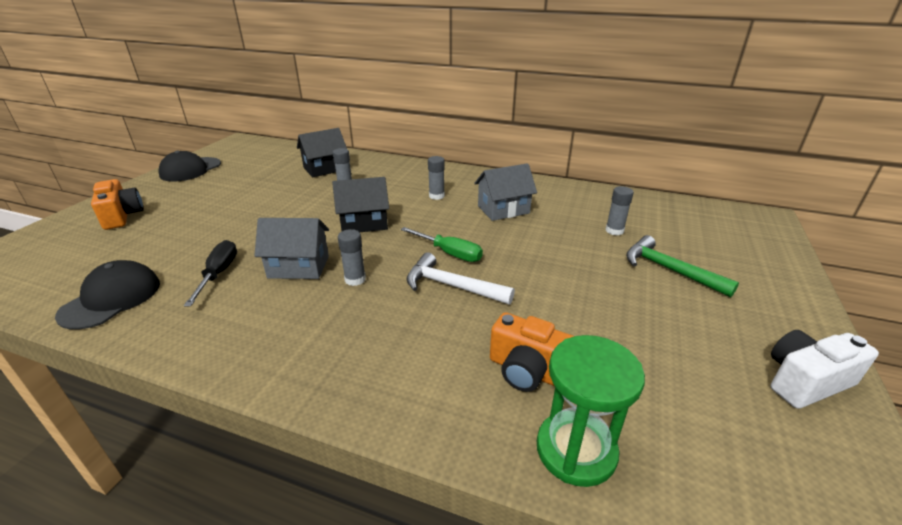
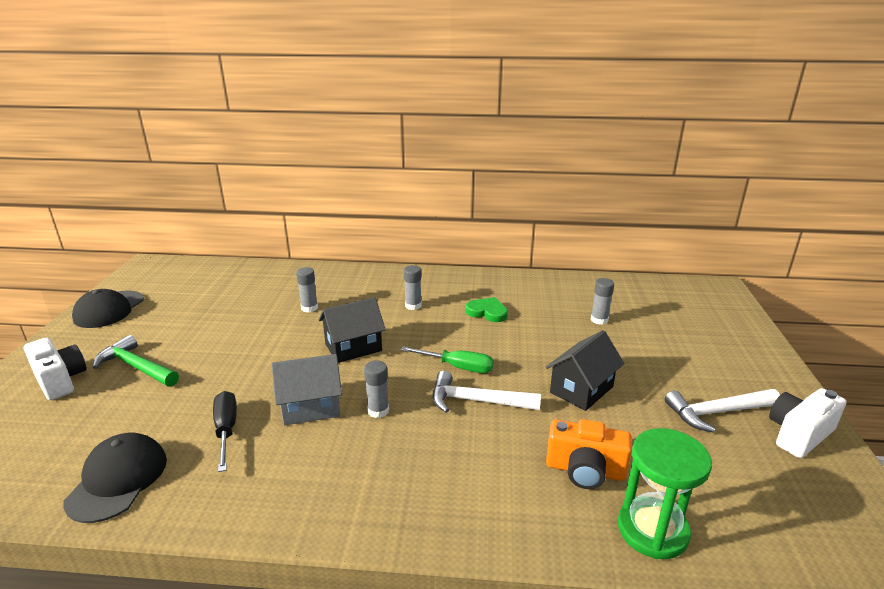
camera: 15 degrees left, 5 degrees down
orange camera [91,179,144,230] -> white camera [24,338,87,400]
black house [297,128,347,177] -> black house moved to [546,330,624,411]
grey house [474,163,537,221] -> green heart [465,297,508,322]
green hammer [626,235,739,297] -> green hammer moved to [93,335,179,387]
none -> white hammer [665,389,780,433]

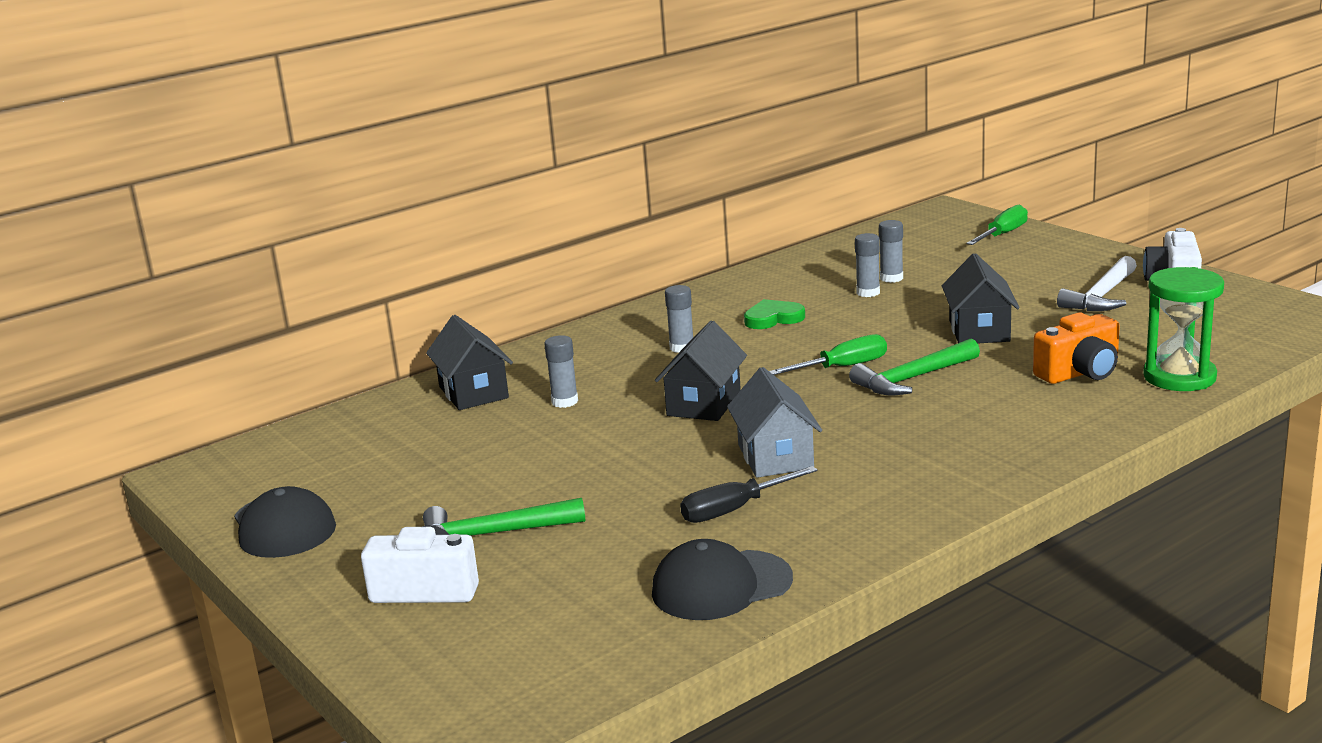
camera: 40 degrees left, 5 degrees down
black cap [63,433,167,523] -> black cap turned 75 degrees counterclockwise [652,539,793,620]
black screwdriver [213,391,237,472] -> black screwdriver turned 60 degrees counterclockwise [680,466,818,523]
grey house [272,354,342,425] -> grey house turned 45 degrees counterclockwise [727,367,822,478]
grey glue stick [364,360,389,418] -> grey glue stick moved to [855,233,880,297]
white hammer [433,371,541,413] -> green hammer [849,338,980,396]
none -> black house [426,315,513,410]
none -> green screwdriver [966,205,1028,245]

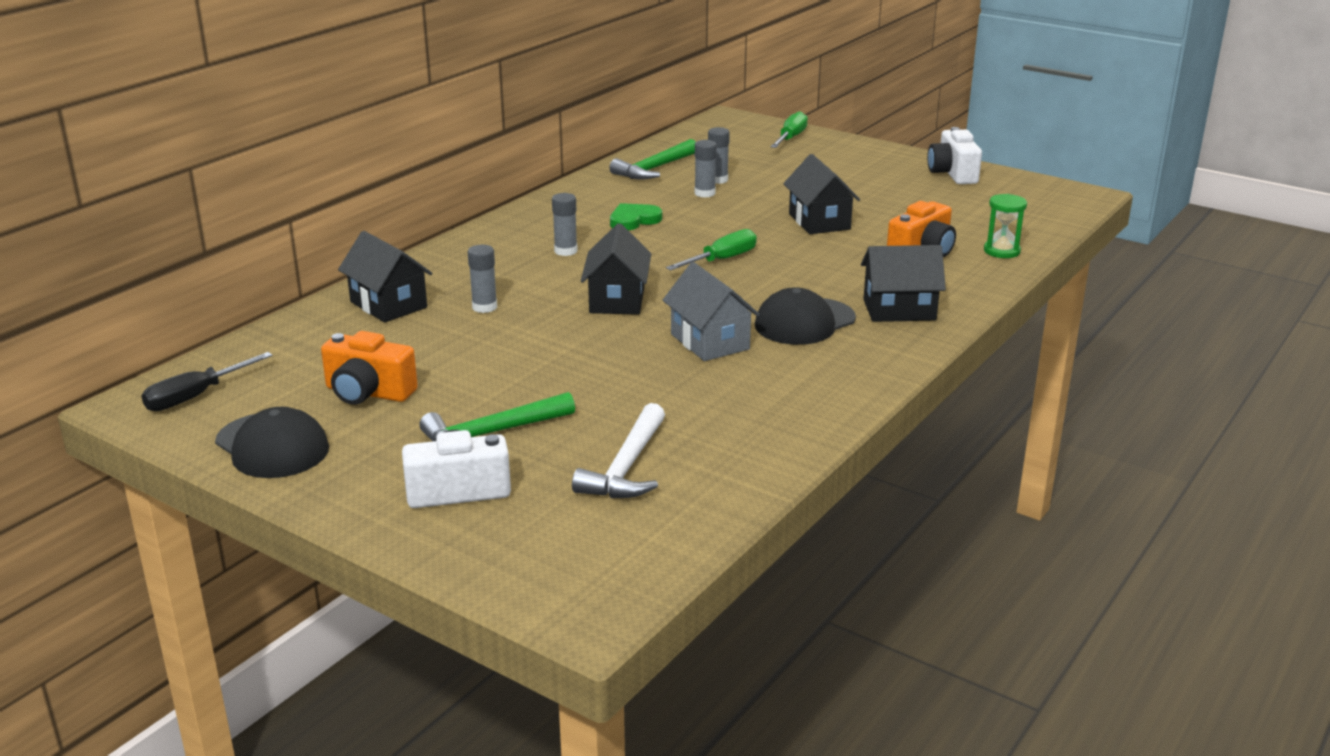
camera: 20 degrees left, 5 degrees up
black cap [652,539,793,620] -> black cap moved to [755,288,856,345]
black screwdriver [680,466,818,523] -> black screwdriver moved to [141,352,273,411]
green hammer [849,338,980,396] -> green hammer moved to [609,139,696,180]
white hammer [1057,256,1137,311] -> white hammer moved to [572,403,665,498]
green hourglass [1143,267,1224,391] -> green hourglass [984,194,1027,258], size x0.62
none -> orange camera [321,331,418,405]
none -> black house [861,245,946,322]

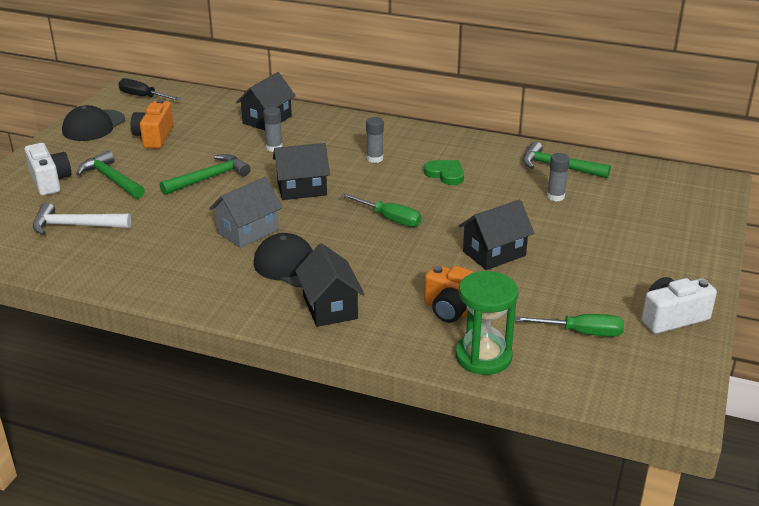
camera: 75 degrees right, 5 degrees up
grey glue stick [694,140,717,198] -> none
green screwdriver [770,112,808,148] -> green screwdriver moved to [515,314,624,337]
green hourglass [984,194,1027,258] -> green hourglass [455,271,518,375], size x1.61
none -> green hammer [160,154,251,195]

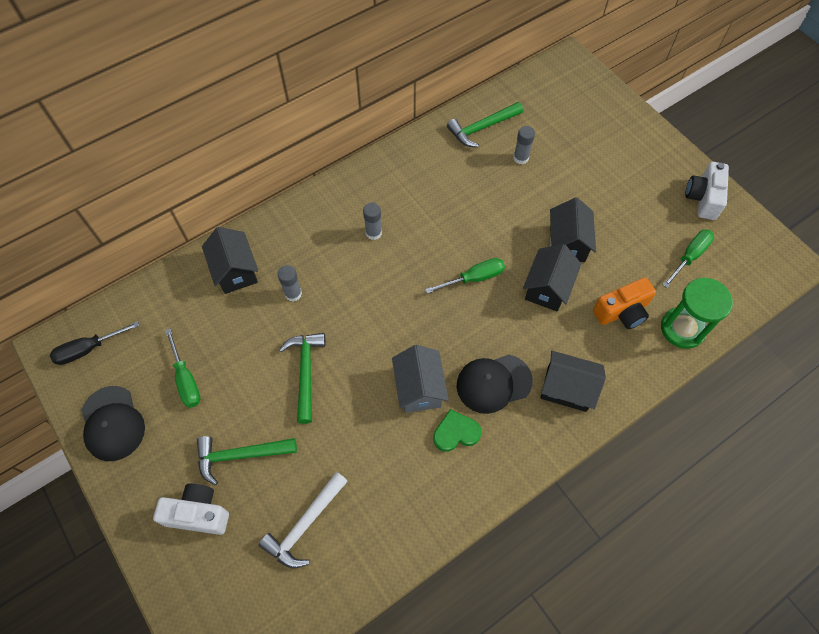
camera: 55 degrees left, 30 degrees up
orange camera [131,99,173,149] -> green screwdriver [165,329,200,408]
black house [273,143,330,200] -> black house moved to [523,244,581,312]
green heart [424,160,464,185] -> green heart moved to [433,409,482,452]

